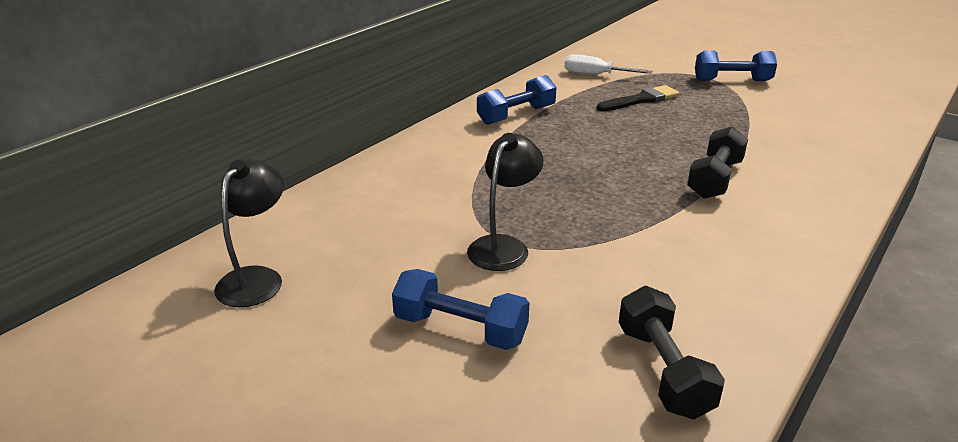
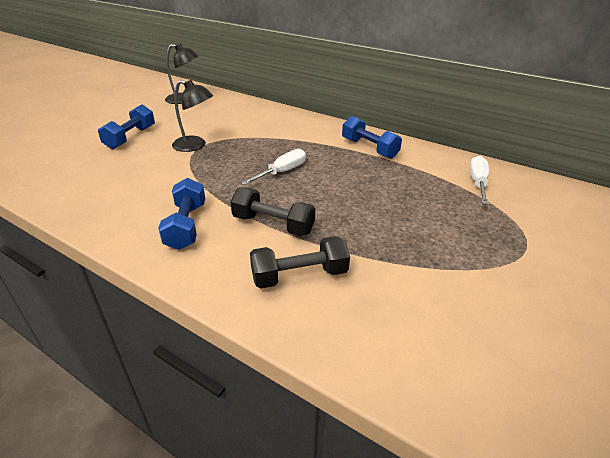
camera: 85 degrees right, 5 degrees up
black brush [597,85,679,111] -> none
black dumbbell [619,286,725,419] -> black dumbbell moved to [250,236,350,288]
blue dumbbell [695,51,777,81] -> blue dumbbell moved to [158,178,205,250]
none -> white screwdriver [241,149,306,185]

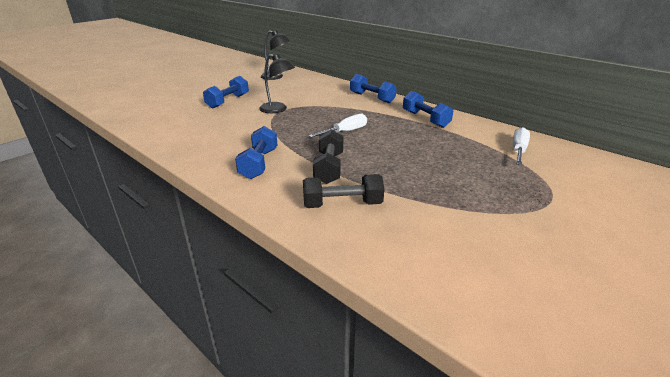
camera: 10 degrees right, 5 degrees down
black dumbbell [230,187,315,236] -> black dumbbell turned 60 degrees clockwise [313,129,343,184]
none -> blue dumbbell [350,74,397,103]

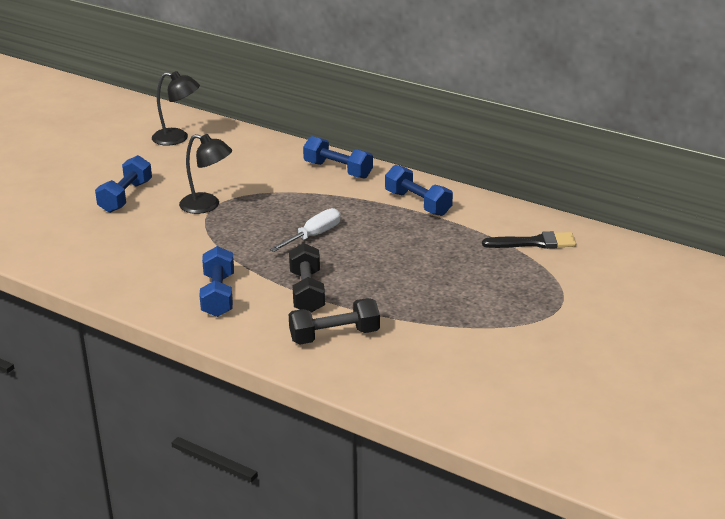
camera: 10 degrees left, 0 degrees up
white screwdriver [513,127,530,165] -> black brush [482,231,576,249]

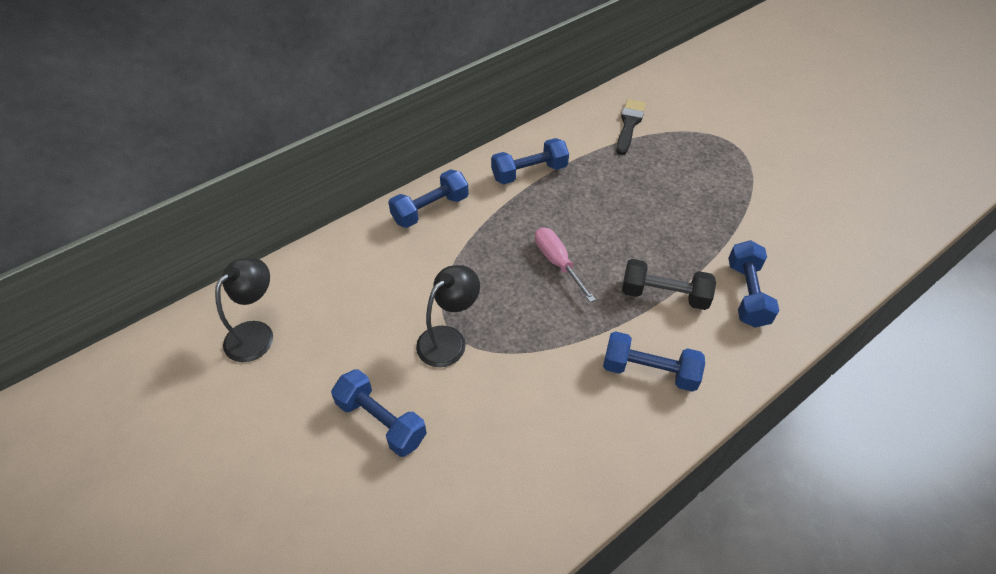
camera: 70 degrees left, 20 degrees up
white screwdriver [270,208,341,252] -> pink screwdriver [535,227,596,302]
black dumbbell [289,298,380,344] -> blue dumbbell [728,240,779,328]

